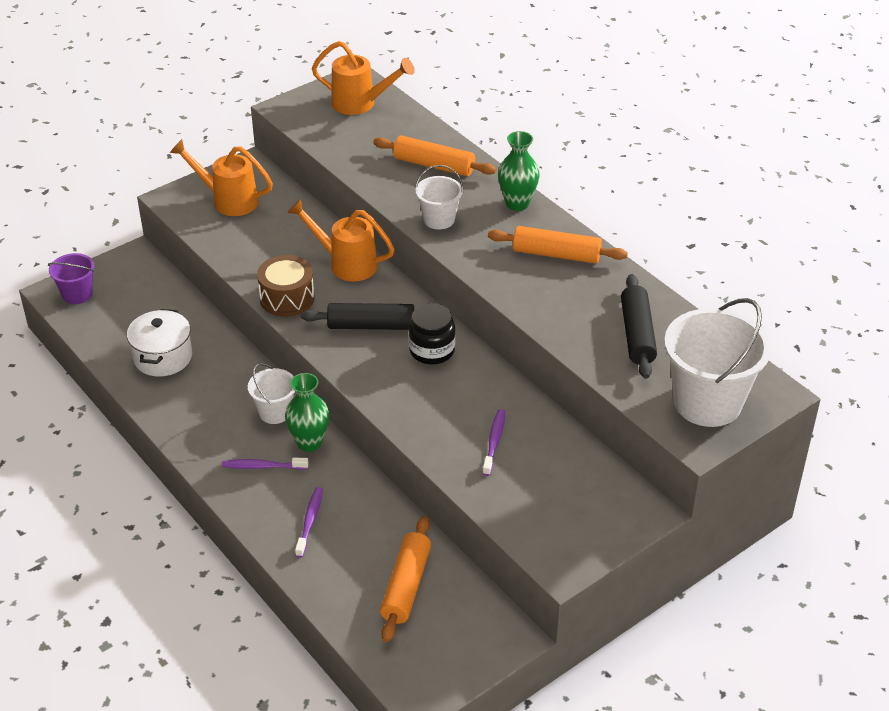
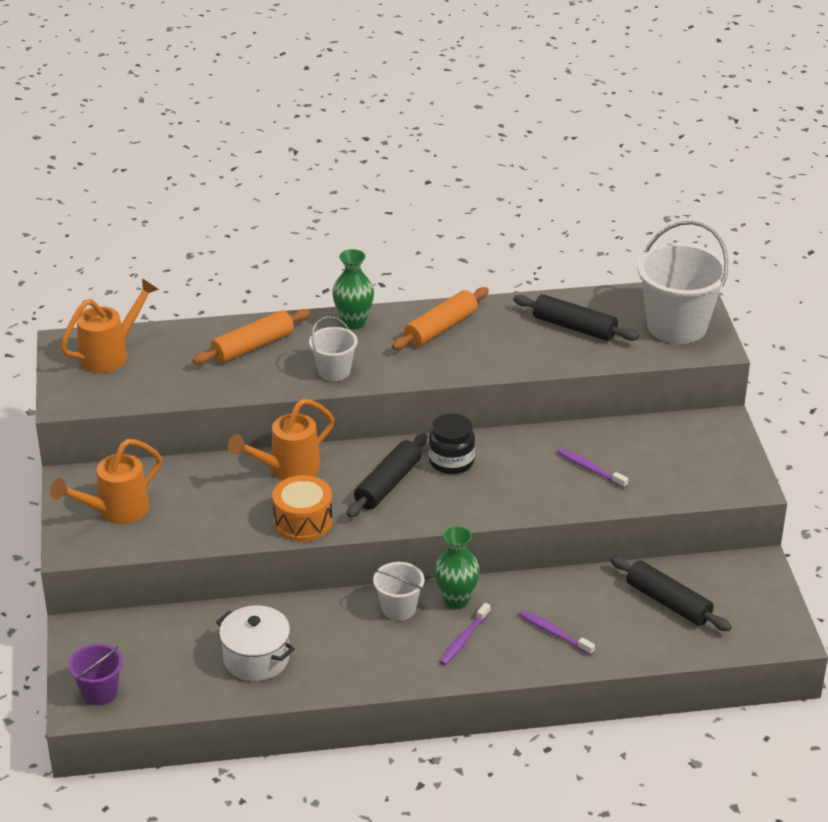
camera: 60 degrees left, 5 degrees down
brown drum [257,255,315,317] -> orange drum [272,475,333,542]
orange rolling pin [380,516,431,642] -> black rolling pin [610,556,732,631]

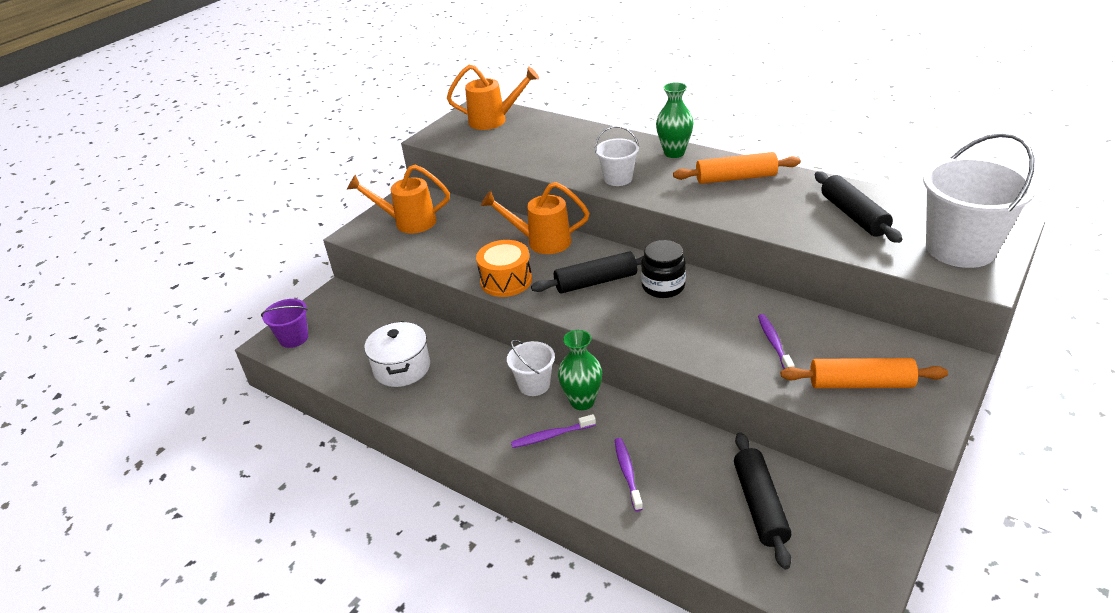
camera: 45 degrees right, 0 degrees up
orange rolling pin [192,309,311,365] -> orange rolling pin moved to [781,358,948,388]

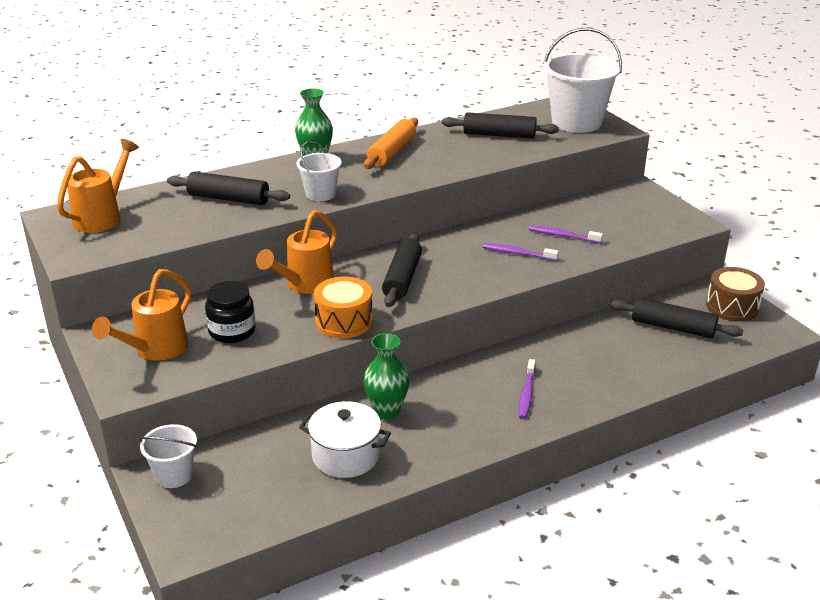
camera: 65 degrees left, 5 degrees down
purple bucket [261,299,308,348] -> none
white bucket [507,340,555,396] -> white bucket moved to [139,424,197,488]
green vase [558,330,602,410] -> green vase moved to [364,333,409,420]
purple toothbrush [615,438,643,511] -> purple toothbrush moved to [483,243,559,261]
black jar [641,240,686,298] -> black jar moved to [205,281,255,343]
orange rolling pin [781,358,948,388] -> none
none -> black rolling pin [167,171,290,205]
none -> brown drum [706,267,765,322]

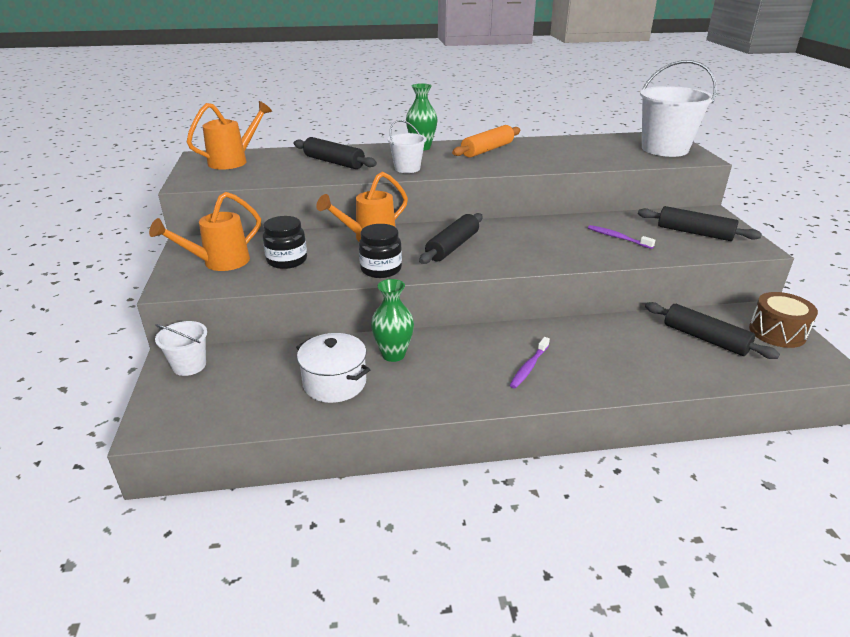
camera: 20 degrees right, 0 degrees up
orange drum [314,277,373,338] -> black jar [359,224,402,278]
black rolling pin [442,112,559,139] -> black rolling pin moved to [638,206,762,241]
purple toothbrush [483,243,559,261] -> none

